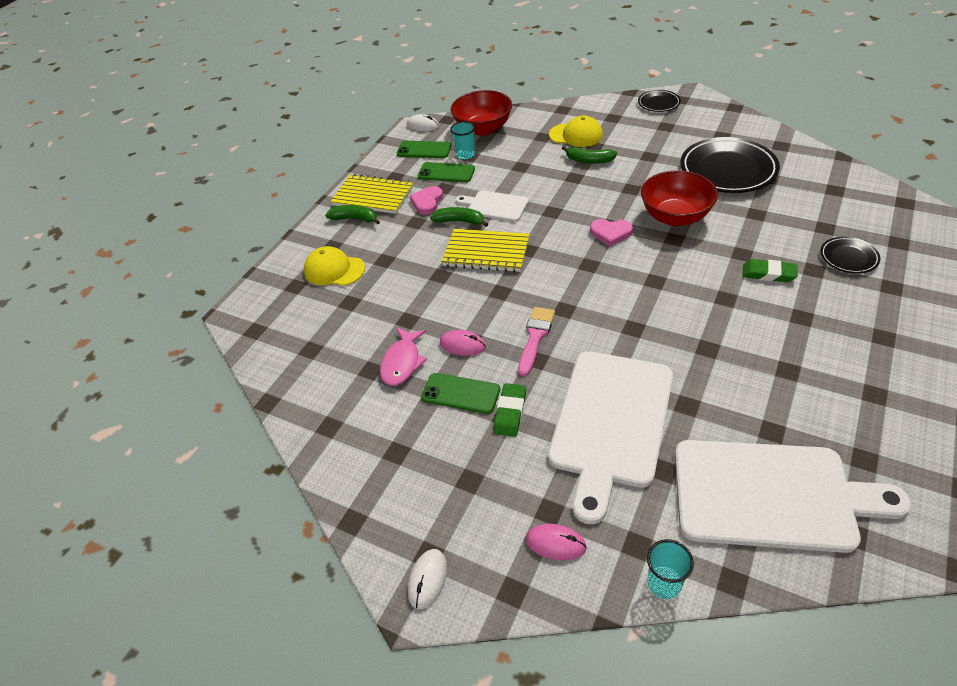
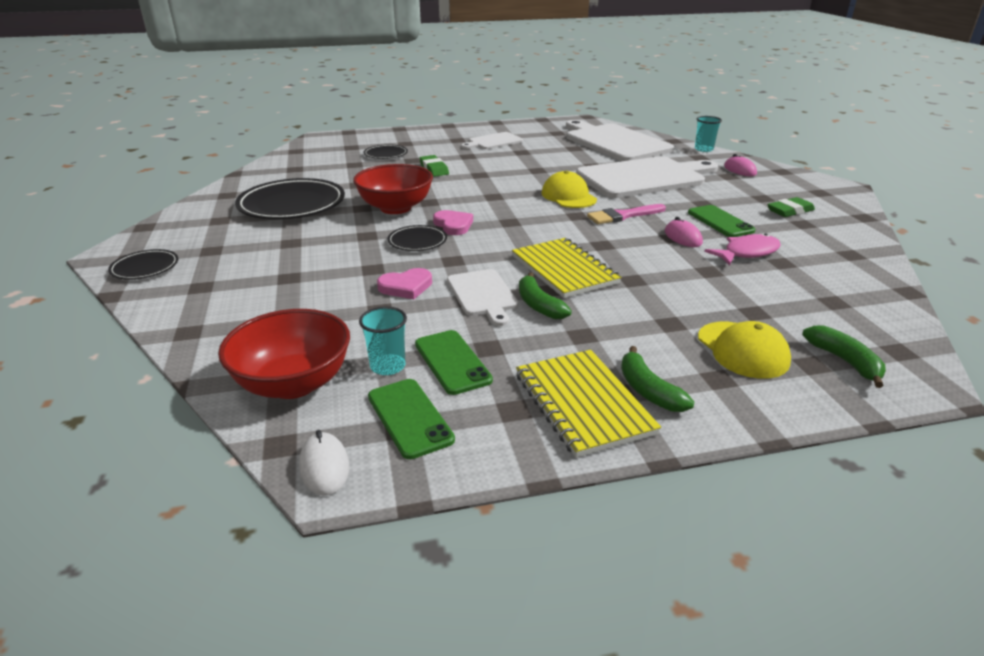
camera: 135 degrees left, 15 degrees down
white mouse [407,549,447,609] -> none
pink heart [410,186,443,215] -> pink heart moved to [377,268,432,299]
green eraser [493,383,526,437] -> green eraser moved to [767,197,815,217]
yellow cap [549,116,603,147] -> yellow cap moved to [542,171,597,208]
green banana [562,146,617,164] -> green banana moved to [802,325,886,388]
none -> black plate [388,225,447,251]
none -> white cutting board [461,132,523,149]

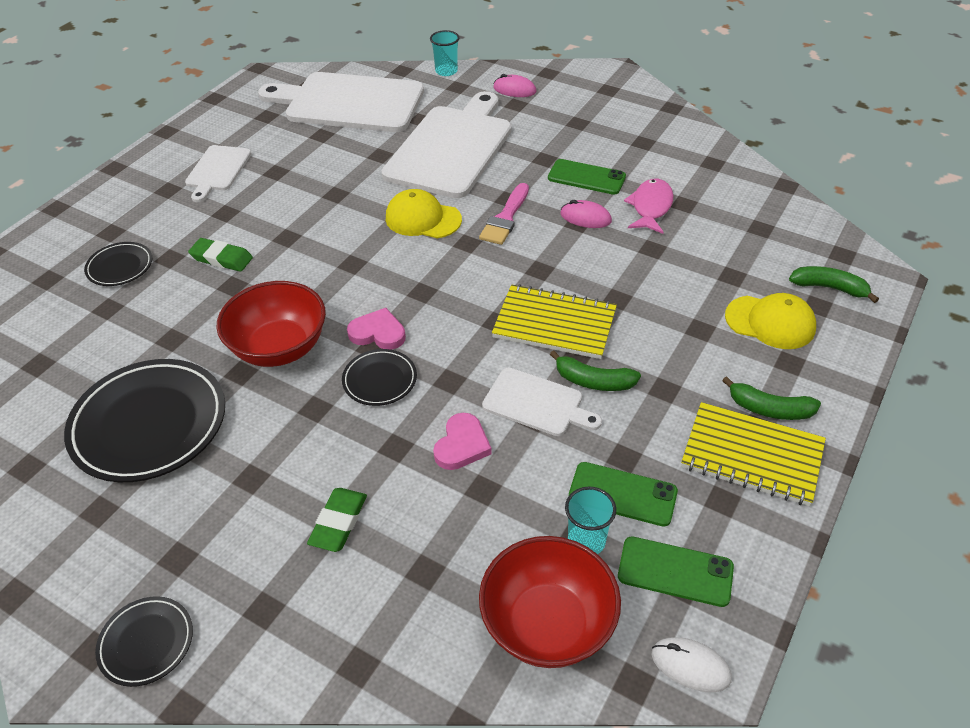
camera: 45 degrees left, 15 degrees up
green eraser [767,197,815,217] -> green eraser moved to [307,488,367,552]

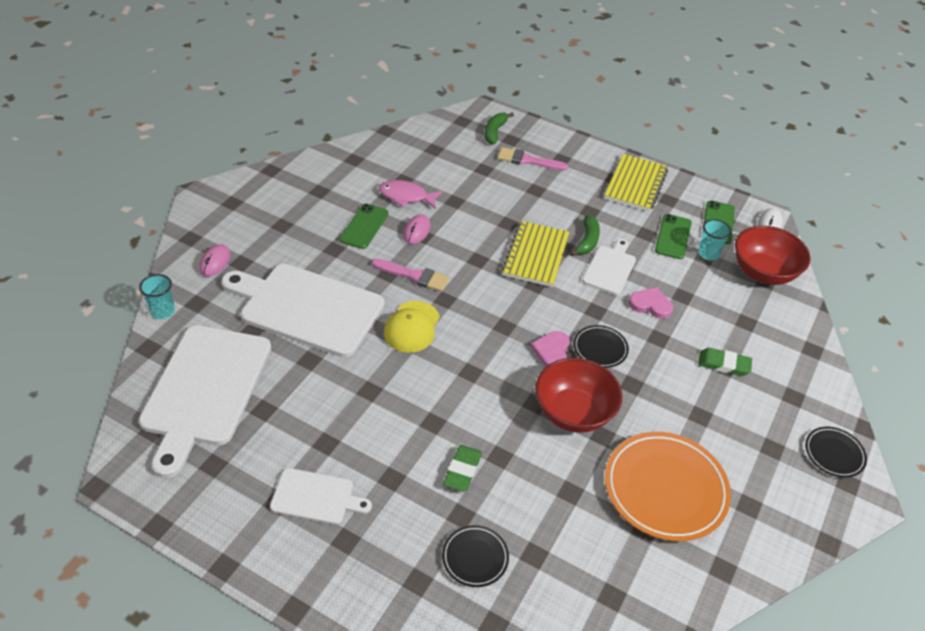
camera: 95 degrees left, 0 degrees up
black plate [64,359,225,482] -> orange plate [605,432,731,541]
green banana [722,376,821,420] -> none
yellow cap [725,293,816,349] -> pink brush [498,147,568,171]

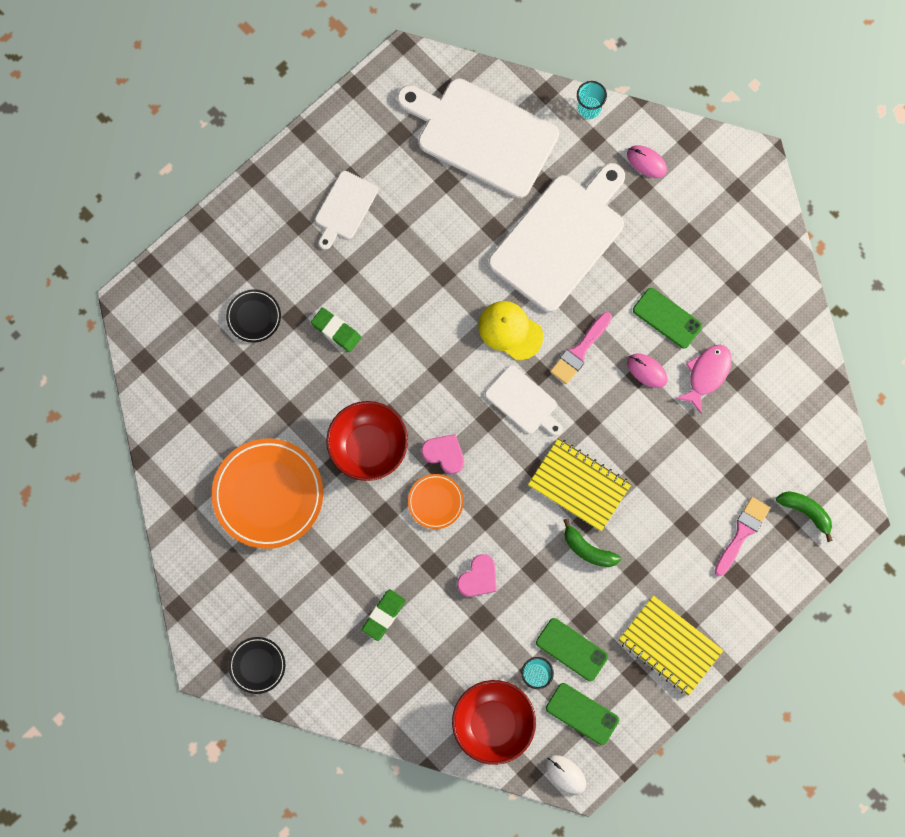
camera: 110 degrees right, 30 degrees up
black plate [574,325,629,368] -> orange plate [408,474,464,529]
white cutting board [582,239,636,295] -> white cutting board moved to [485,365,562,436]

